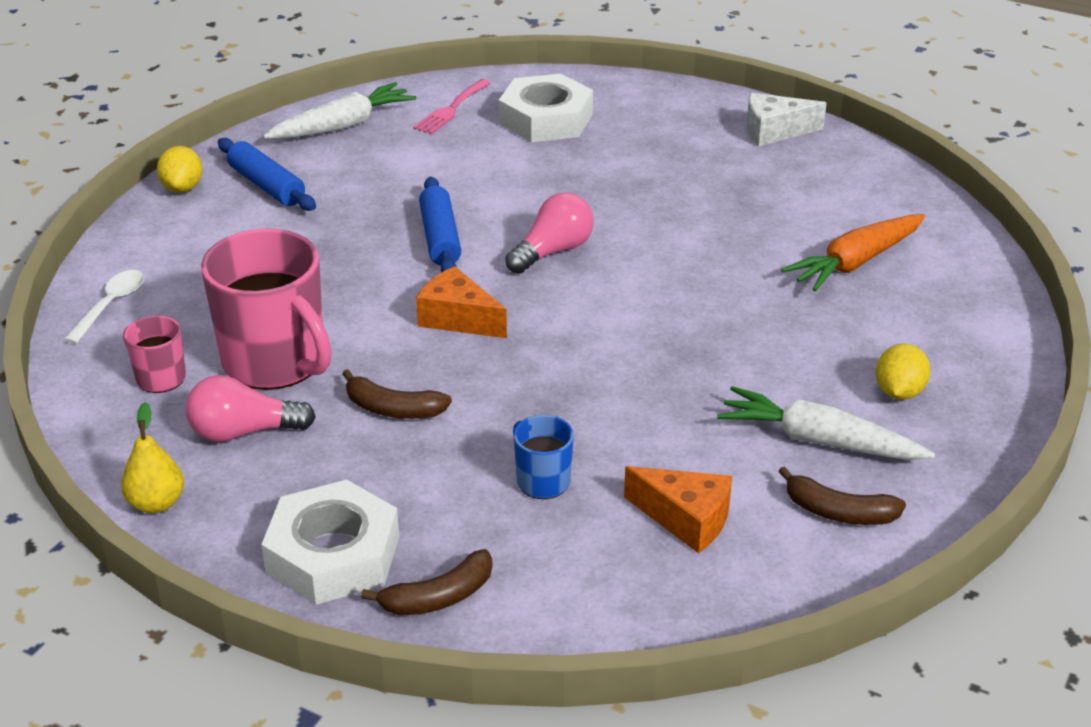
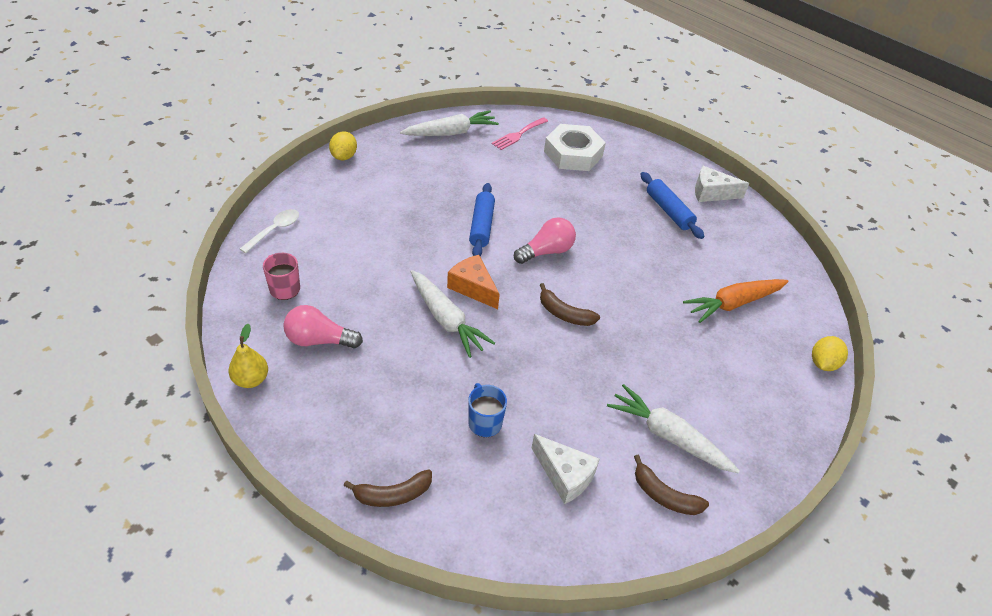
camera: 10 degrees right, 10 degrees up
pink mug [201,229,331,390] -> none
blue rolling pin [218,138,316,211] -> blue rolling pin moved to [640,172,704,239]
white nut [261,480,399,605] -> none
brown banana [342,369,452,419] -> brown banana moved to [540,283,600,326]
orange cheese [624,466,732,553] -> white cheese [532,434,600,504]
yellow lemon [876,343,931,400] -> yellow lemon moved to [812,336,848,371]
none -> white carrot [410,270,495,358]

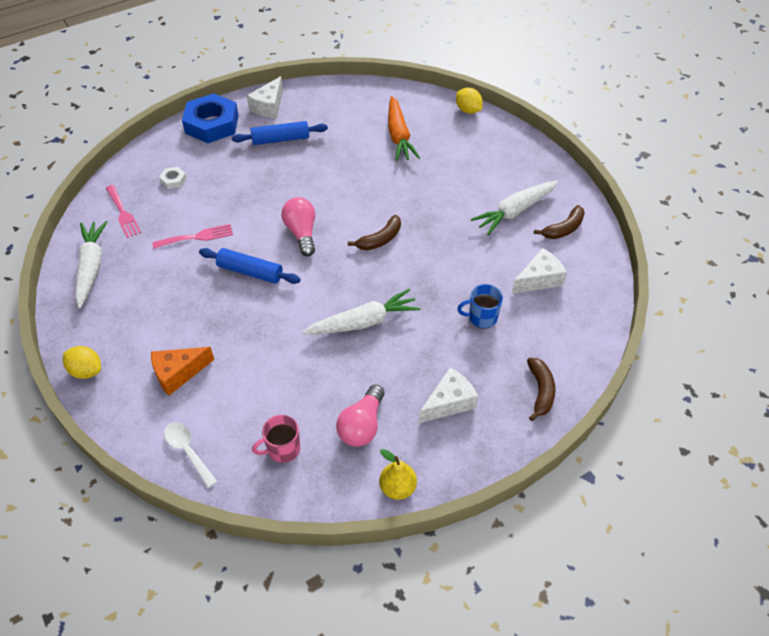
camera: 70 degrees left, 5 degrees up
orange cheese [447,255,500,309] -> orange cheese moved to [151,347,214,396]
white nut [544,124,606,171] -> white nut [159,167,187,189], size x0.42
none -> pink fork [152,224,233,249]
none -> blue nut [182,93,239,143]
none -> white cheese [419,367,478,423]

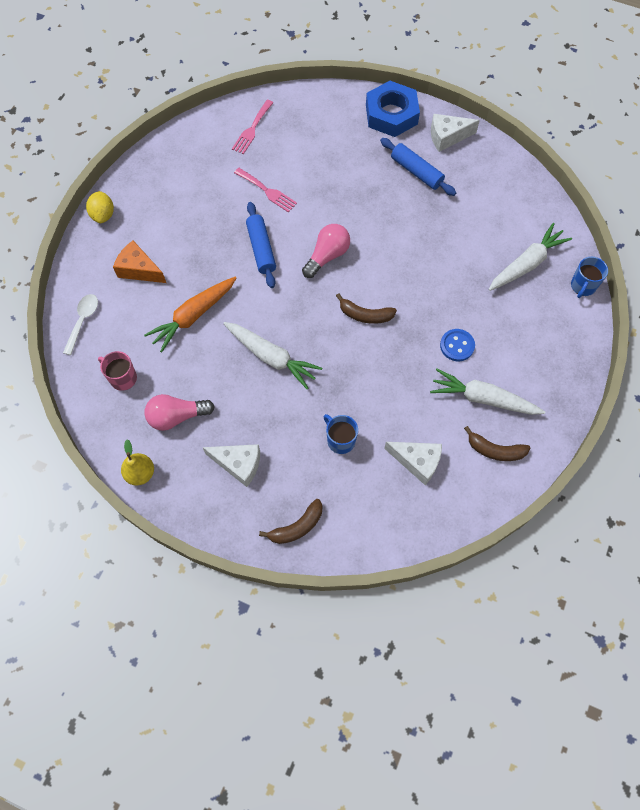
camera: 55 degrees right, 15 degrees up
white carrot [75,221,107,308] -> white carrot moved to [488,223,572,291]
white nut [159,167,187,189] -> none
orange carrot [388,96,420,161] -> orange carrot moved to [144,277,236,353]
yellow lemon [456,88,483,114] -> blue mug [571,257,608,298]
none -> blue button [440,329,475,361]

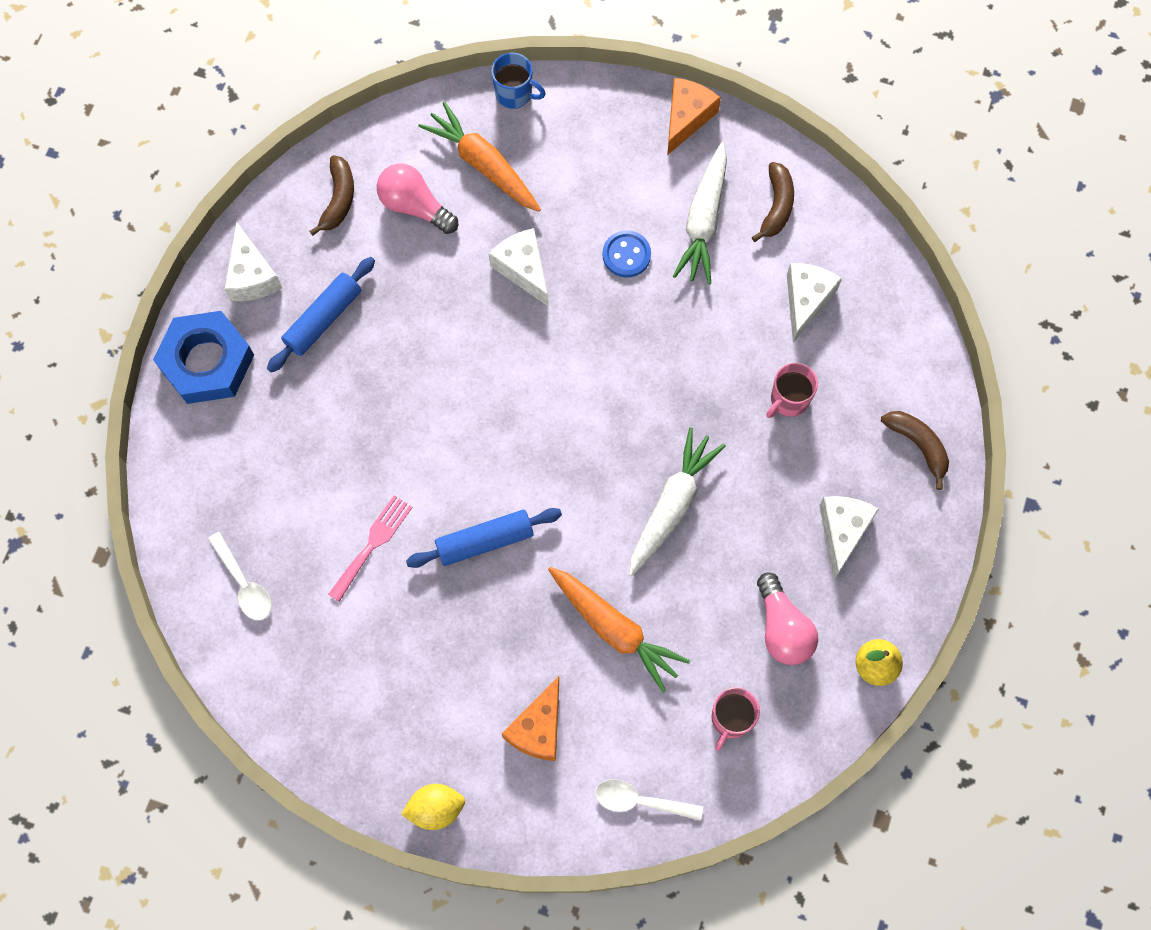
camera: 95 degrees left, 5 degrees up
pink fork [232,100,273,154] -> white spoon [208,532,272,620]
pink light bulb [302,224,350,278] -> pink light bulb moved to [377,163,458,234]
blue mug [324,414,358,454] -> pink mug [766,363,818,418]
brown banana [336,293,397,324] -> brown banana moved to [309,155,354,236]
white carrot [488,223,572,291] -> orange carrot [418,102,541,212]
none -> white cheese [489,228,549,307]
none -> orange cheese [667,78,721,155]

